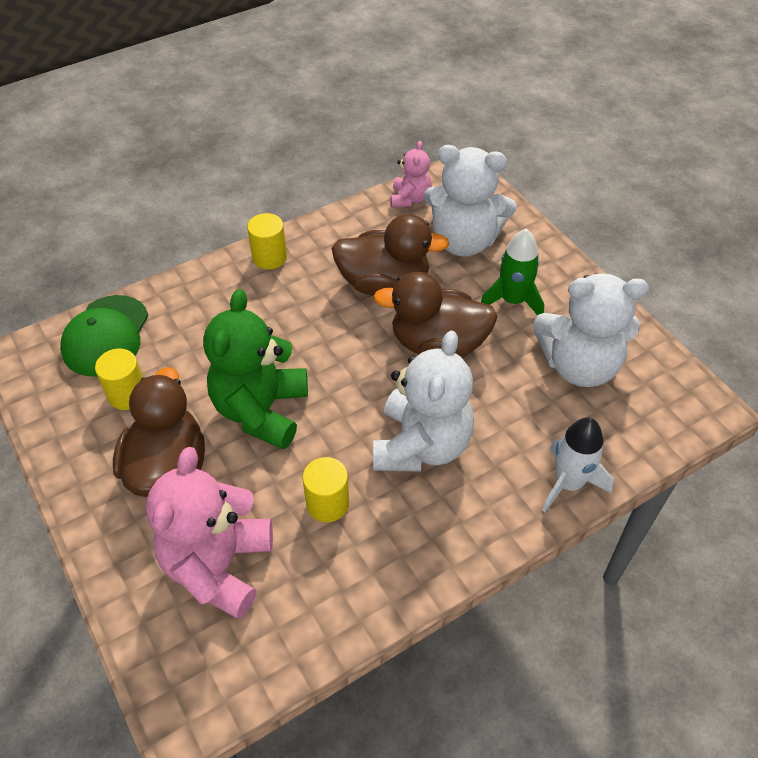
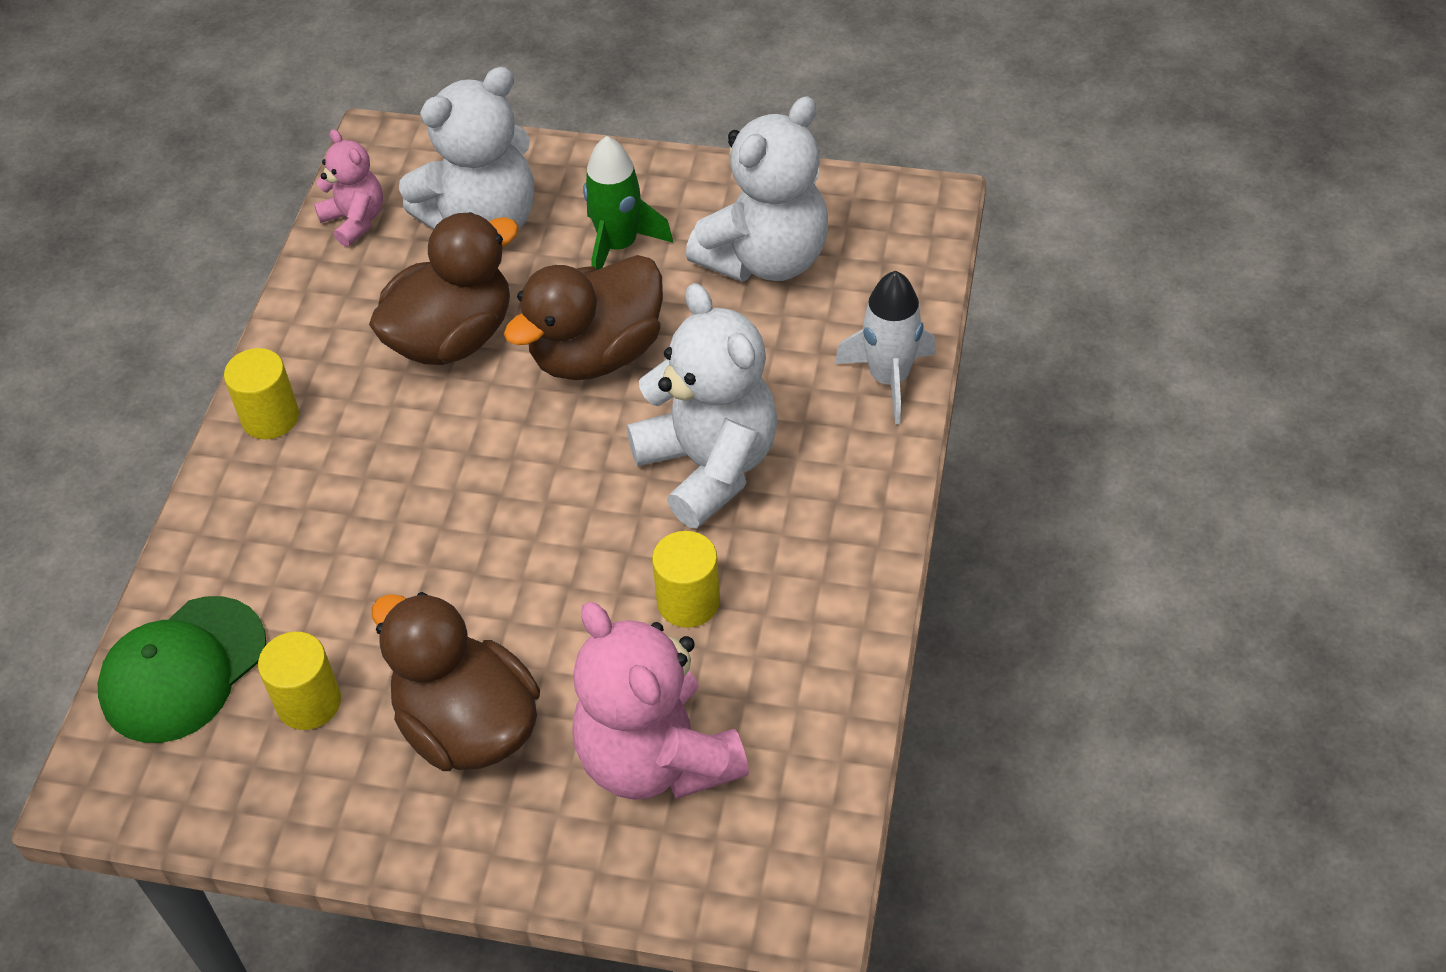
camera: 45 degrees left, 0 degrees up
green cap [60,295,149,376] -> green cap turned 75 degrees clockwise [98,596,266,743]
green teddy bear [203,289,308,450] -> none

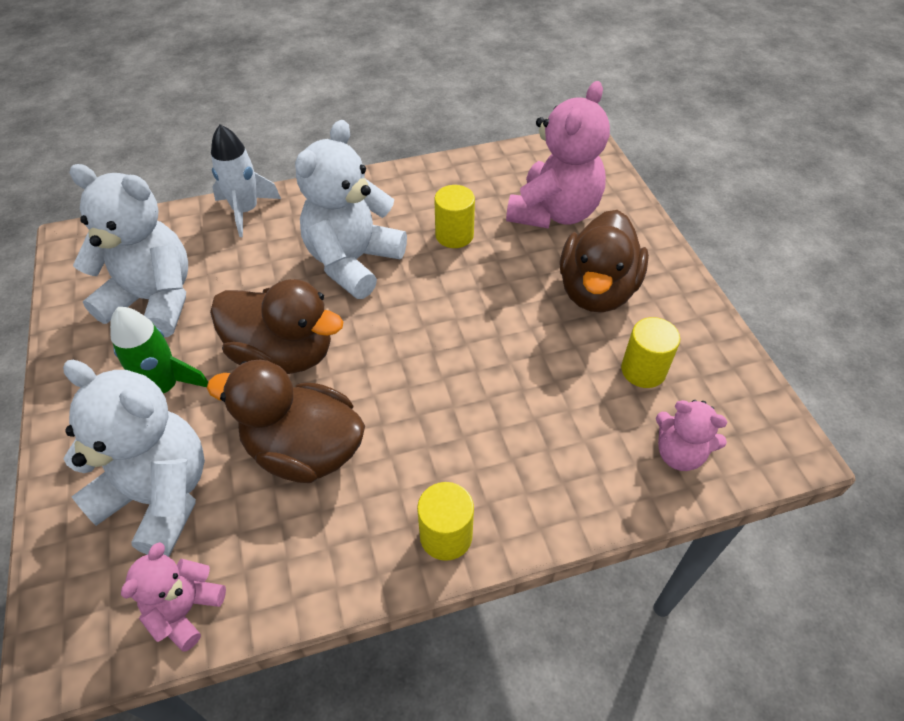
camera: 120 degrees left, 0 degrees up
green cap [98,596,266,743] -> pink teddy bear [656,400,727,471]

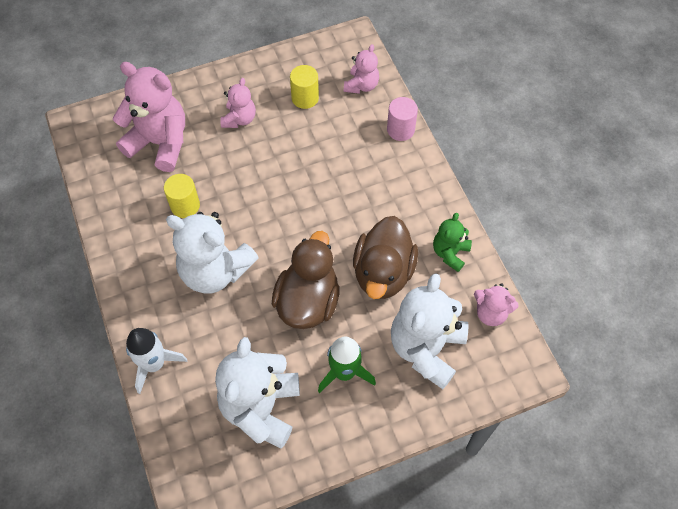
camera: 95 degrees left, 10 degrees up
yellow cylinder [417,482,474,561] -> none
brown duck [560,210,649,312] -> pink teddy bear [220,78,256,128]
none -> pink cylinder [387,97,418,141]
none -> green teddy bear [433,213,472,272]

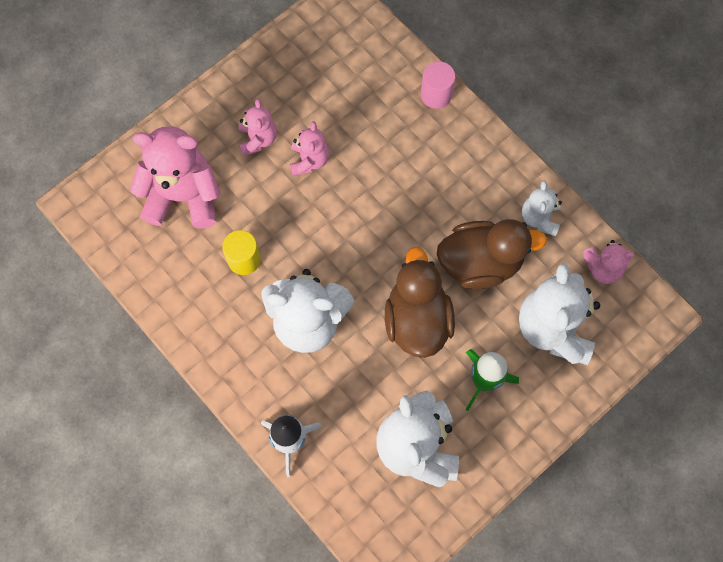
camera: 20 degrees left, 10 degrees up
yellow cylinder [290,65,319,109] -> none
pink teddy bear [344,44,379,94] -> pink teddy bear moved to [290,121,329,176]
brown duck [353,216,418,299] -> brown duck turned 90 degrees counterclockwise [437,219,547,289]
green teddy bear [433,213,472,272] -> white teddy bear [522,180,562,236]

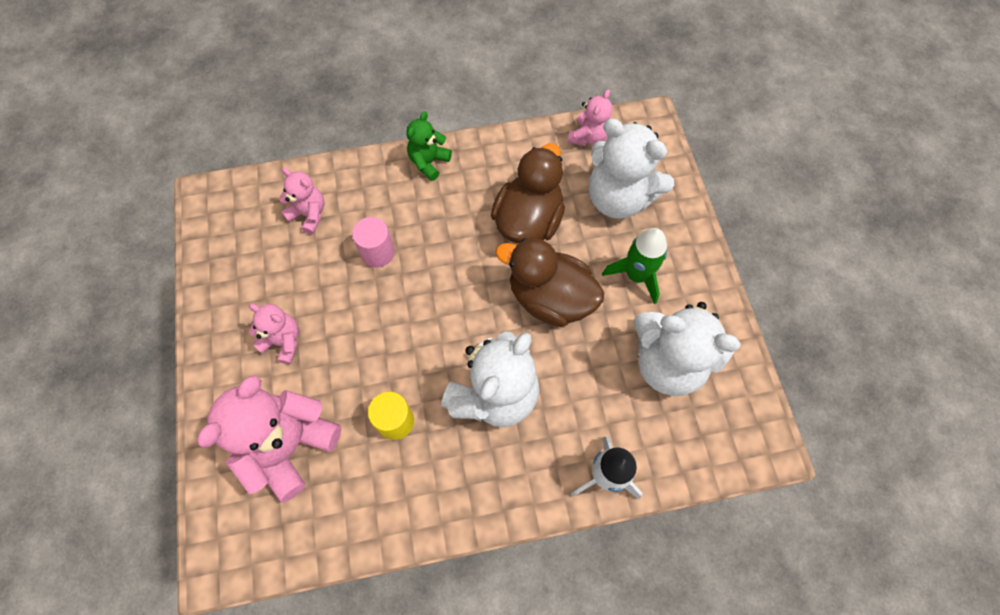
camera: 60 degrees left, 5 degrees down
pink teddy bear [290,121,329,176] -> pink teddy bear moved to [279,168,325,234]
pink cylinder [421,61,455,109] -> pink cylinder moved to [352,217,395,268]
white teddy bear [522,180,562,236] -> none
none -> green teddy bear [406,111,452,181]

